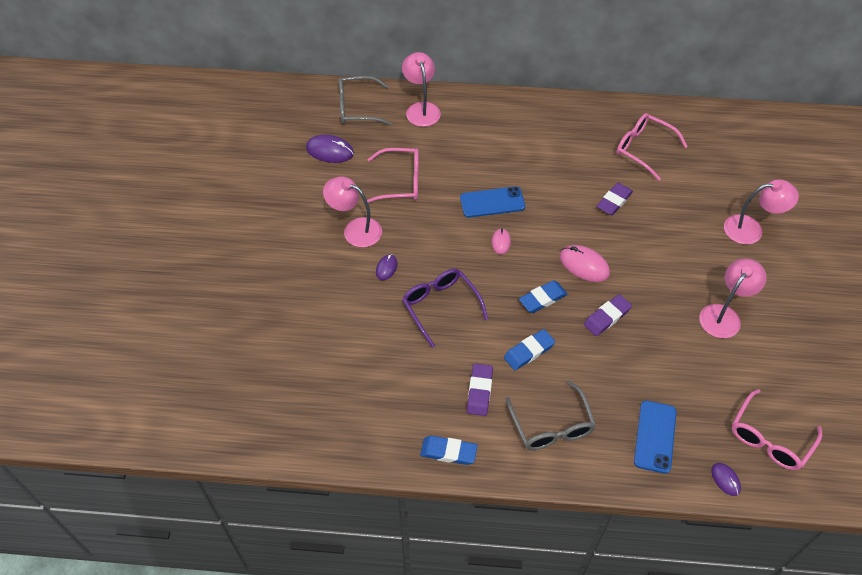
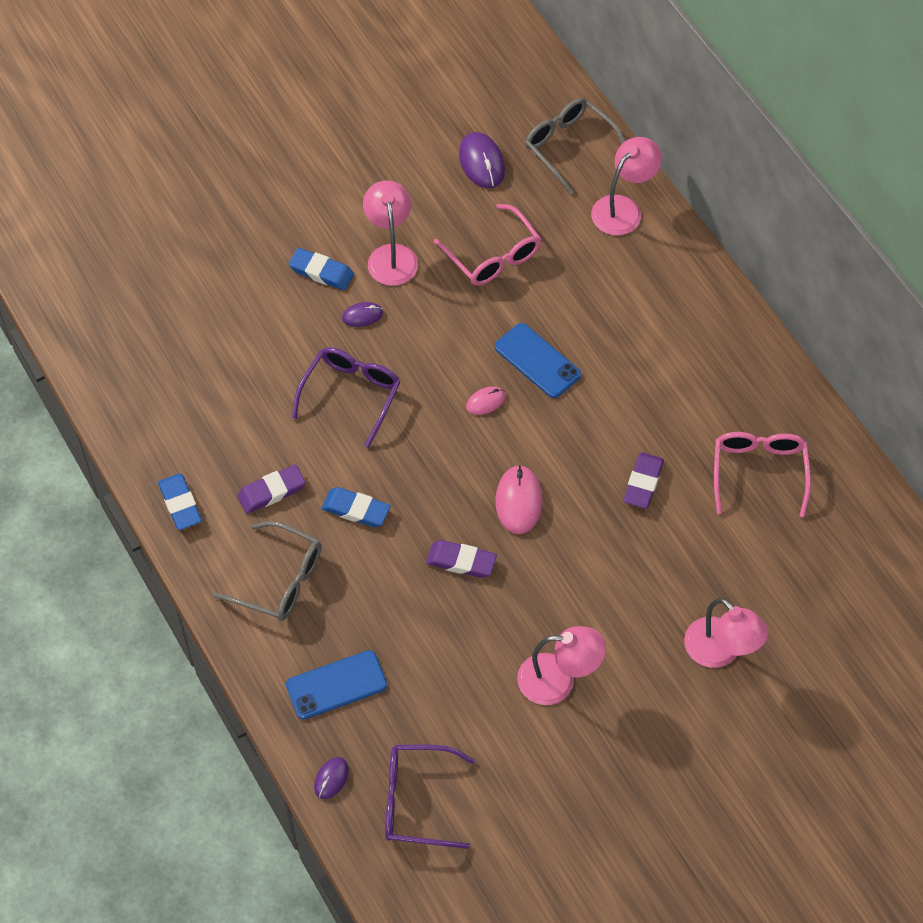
camera: 55 degrees right, 5 degrees up
grey glasses [506,381,596,450] -> grey glasses turned 105 degrees counterclockwise [213,521,321,621]
blue eraser [519,280,568,313] -> blue eraser moved to [289,248,354,290]
purple eraser [597,183,633,215] -> purple eraser turned 75 degrees counterclockwise [623,452,664,509]
pink glasses [732,389,822,470] -> purple glasses [385,745,475,849]

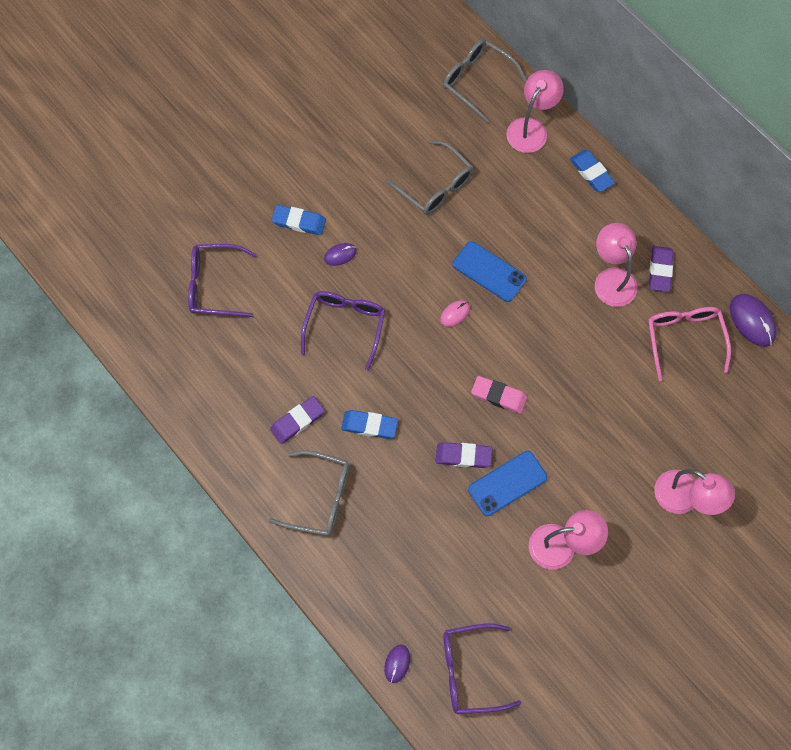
camera: 10 degrees left, 10 degrees up
blue eraser [158,473,202,530] -> blue eraser moved to [570,150,615,192]
blue phone [286,650,387,720] -> blue phone moved to [468,451,547,516]
pink lamp [363,181,418,286] -> pink lamp moved to [595,223,637,307]
pink glasses [433,204,541,285] -> grey glasses [385,140,473,215]
purple mouse [459,132,505,188] -> purple mouse moved to [730,294,777,347]
pink mouse [495,465,543,534] -> pink eraser [471,376,527,414]
purple eraser [623,452,664,509] -> purple eraser moved to [649,246,673,292]
none -> purple glasses [188,244,257,317]

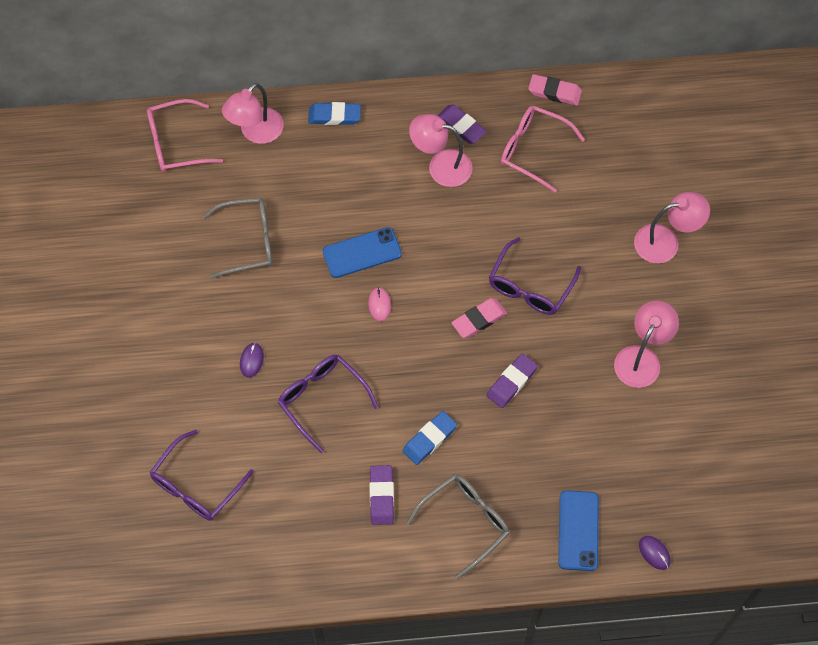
camera: 55 degrees left, 5 degrees down
blue eraser [272,205,326,235] -> none
grey glasses [443,39,527,123] -> pink glasses [147,99,223,172]
purple glasses [443,623,521,714] -> purple glasses moved to [489,237,581,315]
blue phone [468,451,547,516] -> blue phone moved to [558,490,599,571]
pink lamp [506,70,564,153] -> pink lamp turned 120 degrees counterclockwise [222,83,284,144]
purple mouse [730,294,777,347] -> pink eraser [528,74,582,106]

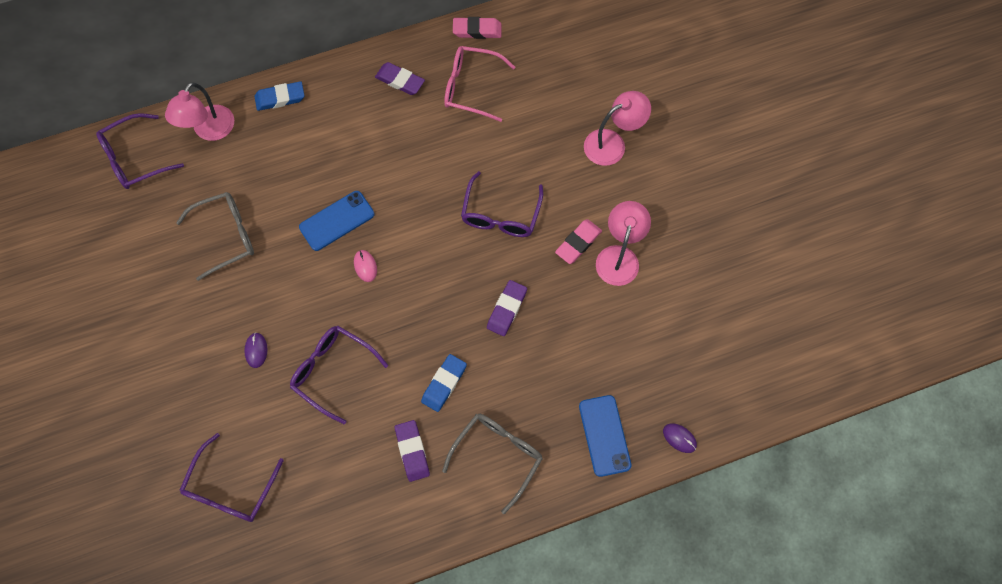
camera: 15 degrees left, 5 degrees up
pink glasses [147,99,223,172] -> purple glasses [96,113,184,189]
pink lamp [409,114,473,187] -> none
pink eraser [451,298,507,338] -> pink eraser moved to [555,219,602,264]

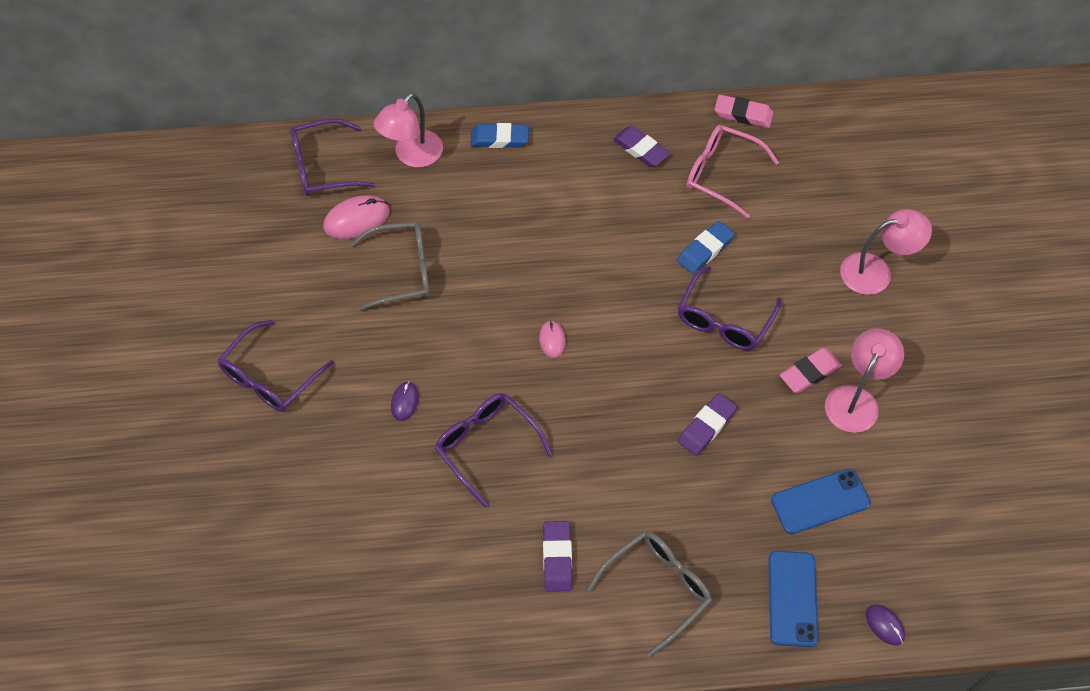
camera: 15 degrees right, 10 degrees down
purple glasses [179,433,284,522] -> purple glasses moved to [218,320,334,412]
blue phone [299,191,374,251] -> blue phone moved to [771,469,871,534]
blue eraser [421,354,467,412] -> blue eraser moved to [677,221,735,274]
none -> pink mouse [323,195,390,239]

